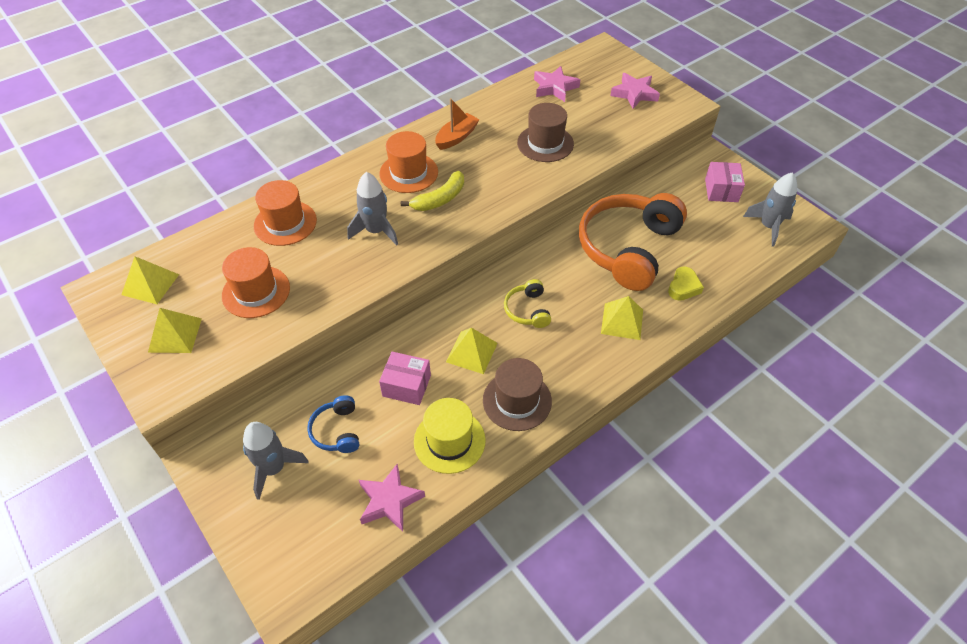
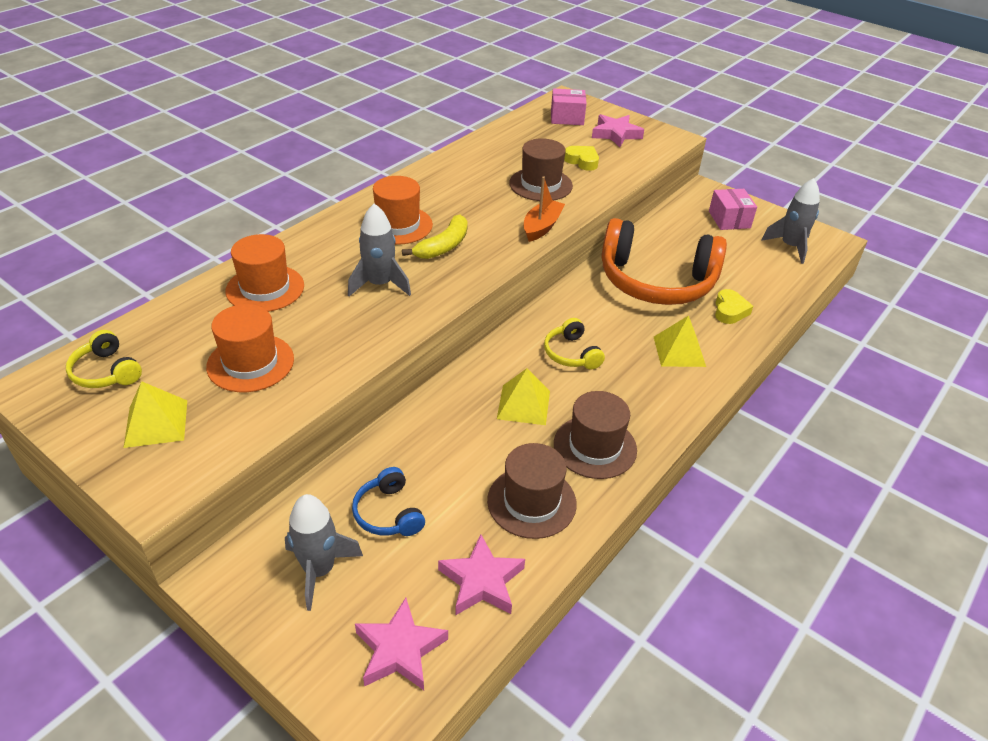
camera: 15 degrees left, 10 degrees down
yellow pyramid [121,256,179,304] -> yellow headphones [66,330,142,388]
pink box [379,352,431,405] -> pink box moved to [551,88,587,125]
yellow hat [414,398,486,474] -> brown hat [487,443,577,539]
orange boat [435,98,480,150] -> orange boat moved to [524,176,565,242]
pink star [534,66,581,102] -> pink star moved to [355,598,448,690]
orange headphones [579,193,687,291] -> orange headphones turned 90 degrees counterclockwise [602,218,727,305]
none -> yellow heart [564,146,599,171]

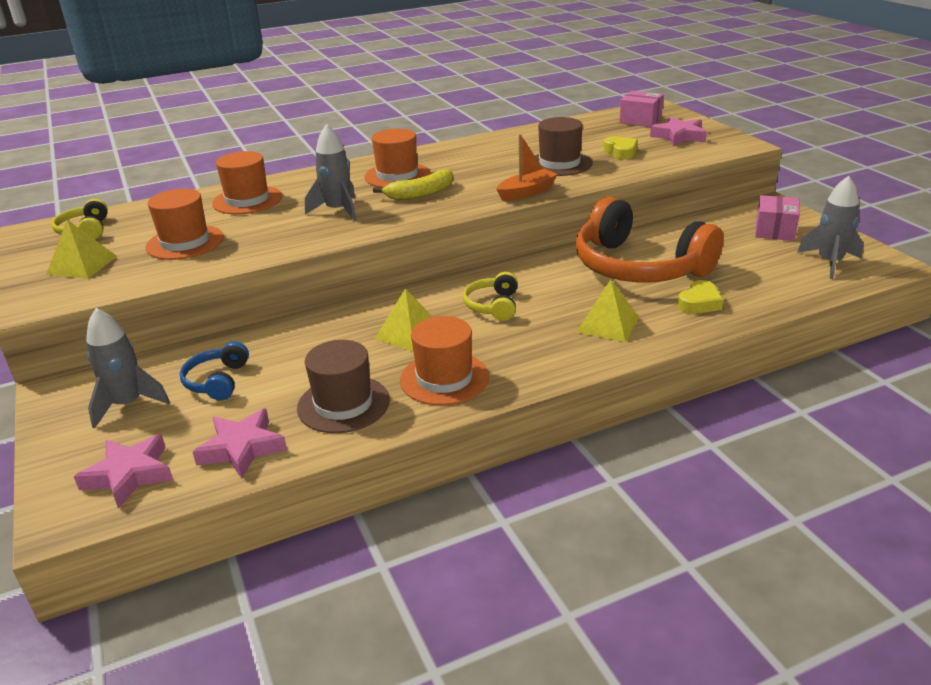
camera: 30 degrees right, 10 degrees down
brown hat [554,391,637,479] -> orange hat [400,316,489,405]

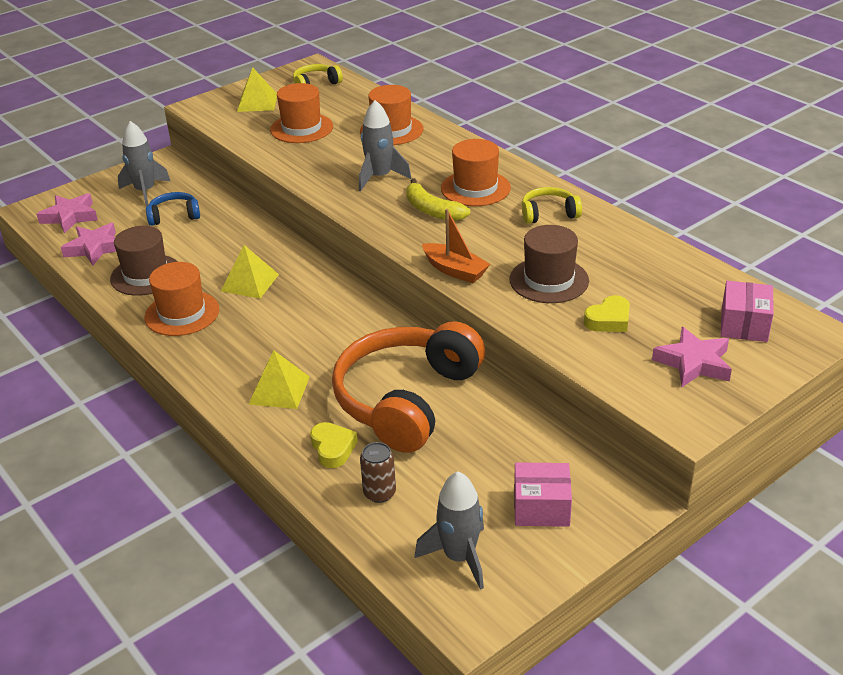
camera: 75 degrees right, 5 degrees up
yellow headphones [463,272,518,321] -> yellow headphones moved to [522,187,582,224]
yellow heart [677,280,723,314] -> yellow heart turned 135 degrees counterclockwise [310,422,358,468]
none -> brown can [360,442,396,503]

